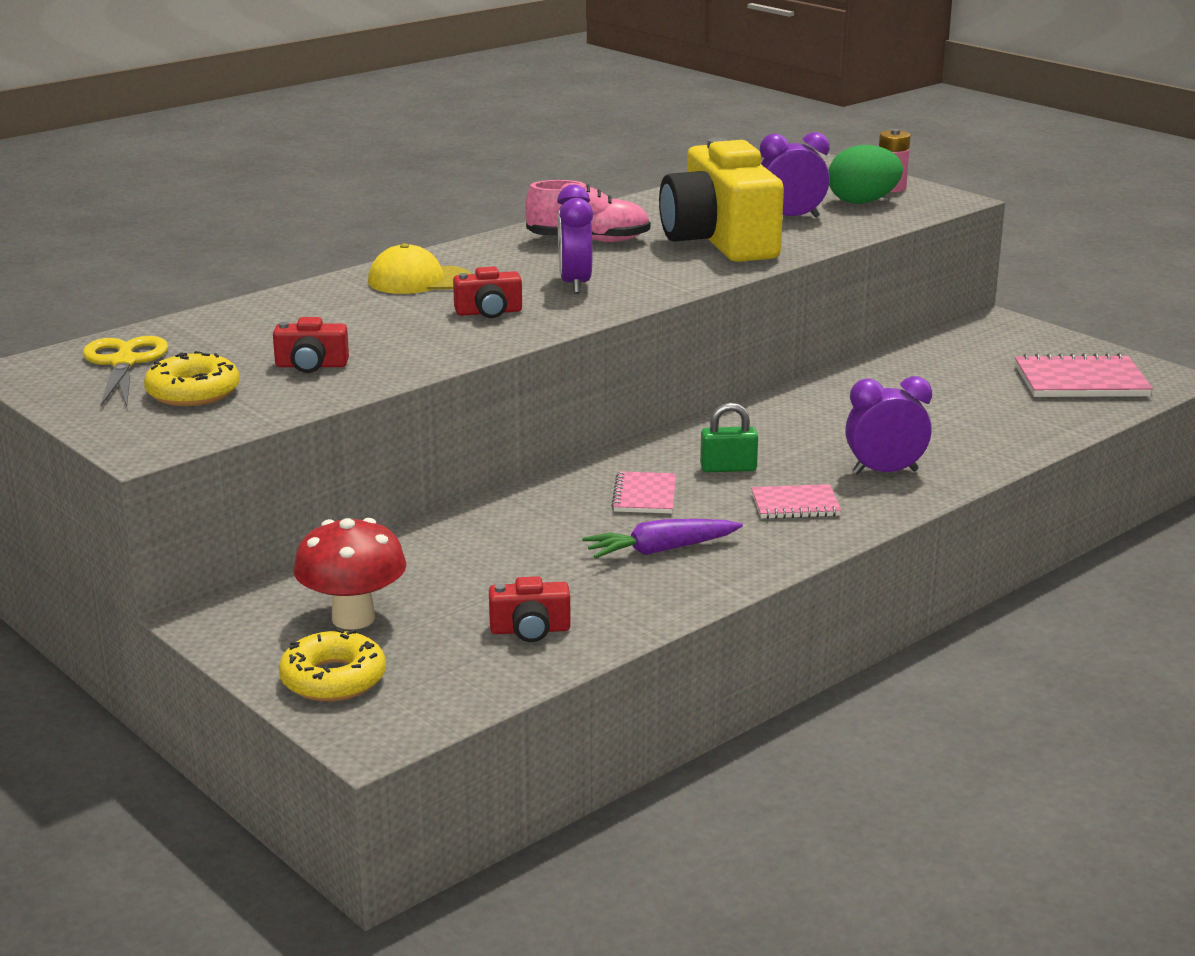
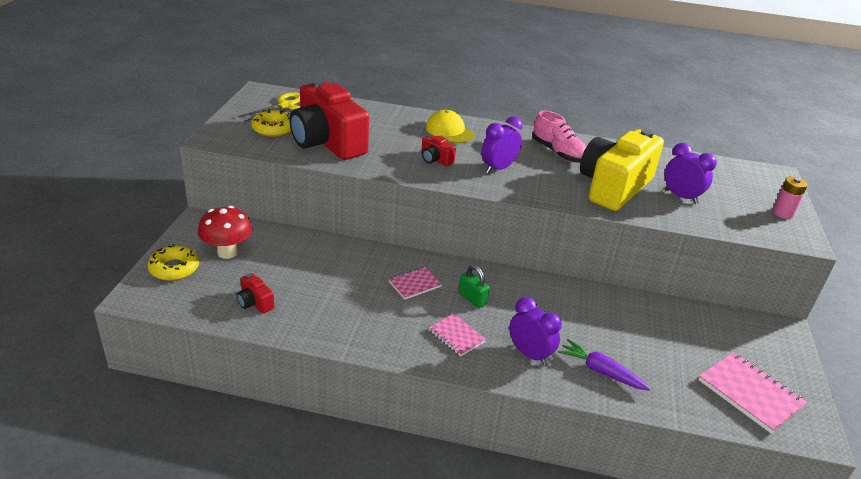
camera: 50 degrees right, 10 degrees up
red camera [273,317,349,373] -> red camera [289,79,369,160], size x2.46
purple carrot [582,519,743,558] -> purple carrot moved to [558,339,651,390]
green egg [828,145,903,204] -> none

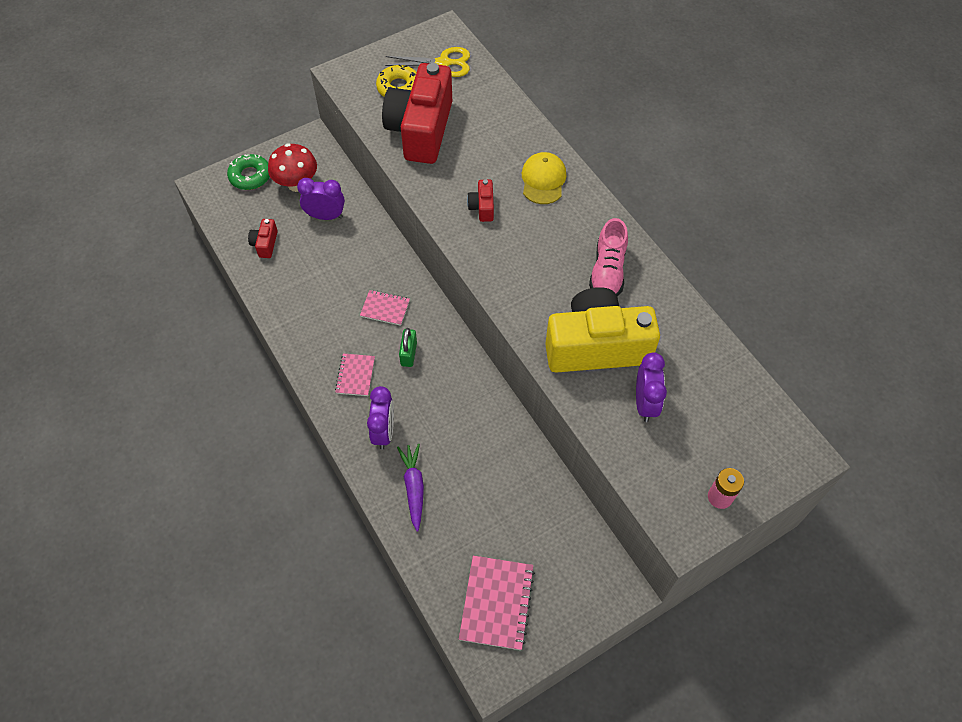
camera: 50 degrees right, 25 degrees up
yellow donut [148,244,199,281] -> green donut [227,154,270,190]
purple clock [481,117,523,174] -> purple clock moved to [297,178,345,220]

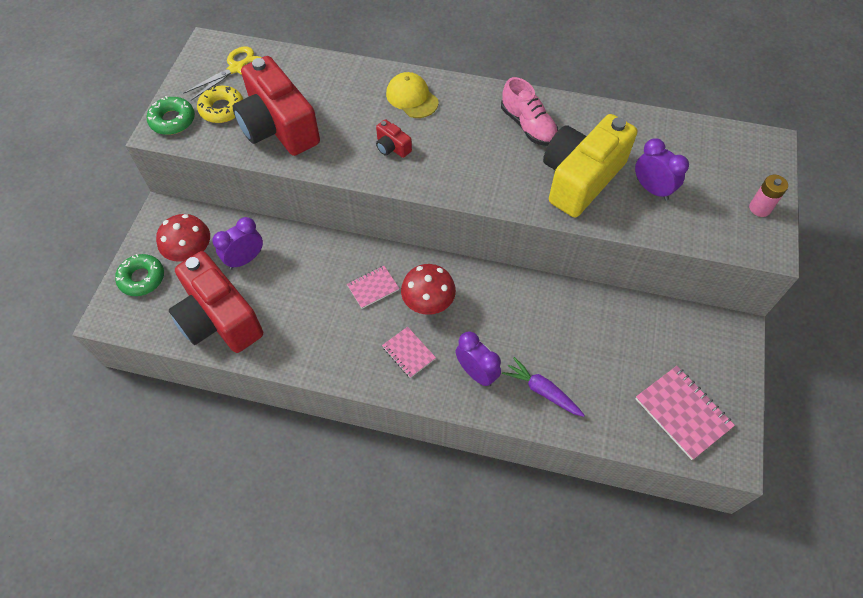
camera: 45 degrees left, 0 degrees up
red camera [248,219,278,258] -> red camera [169,251,263,353], size x2.46
green padlock [399,328,417,367] -> red mushroom [401,264,456,315]
none -> green donut [147,96,195,135]

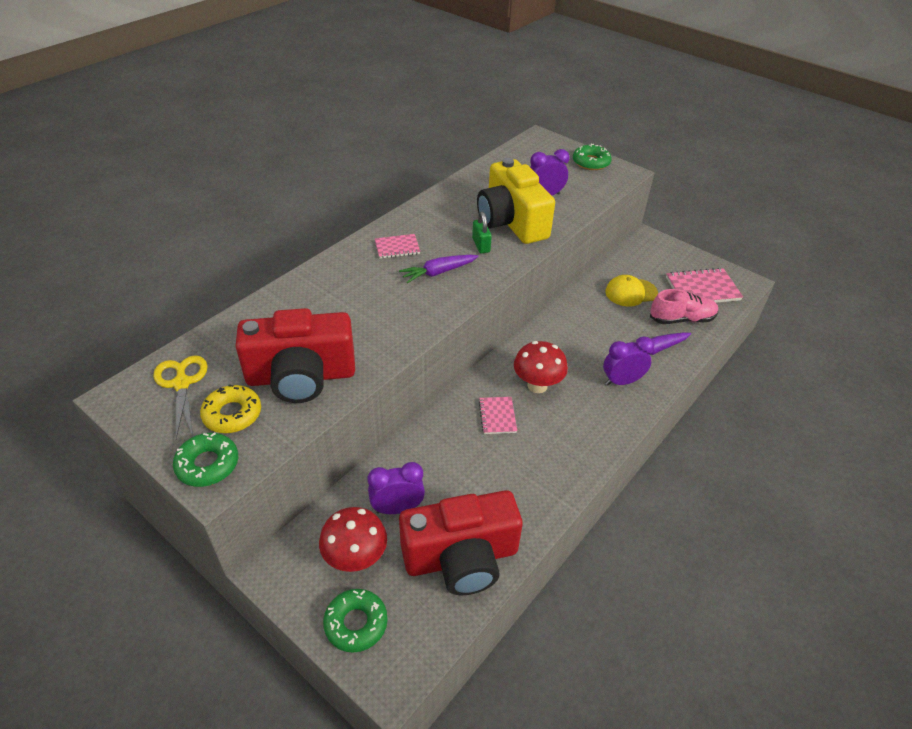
camera: 65 degrees left, 15 degrees down
purple clock [212,217,263,269] -> purple clock turned 90 degrees clockwise [368,462,425,514]
red camera [376,119,412,158] -> none
pink notebook [382,327,436,378] -> pink notebook moved to [375,234,420,259]
yellow cap [386,72,439,118] -> yellow cap moved to [605,275,658,307]
pink shoe [501,77,558,146] -> pink shoe moved to [650,289,718,324]
pink battery [749,175,788,217] -> green donut [573,144,612,170]
none -> purple carrot [399,255,478,283]
none -> green padlock [472,212,492,253]

